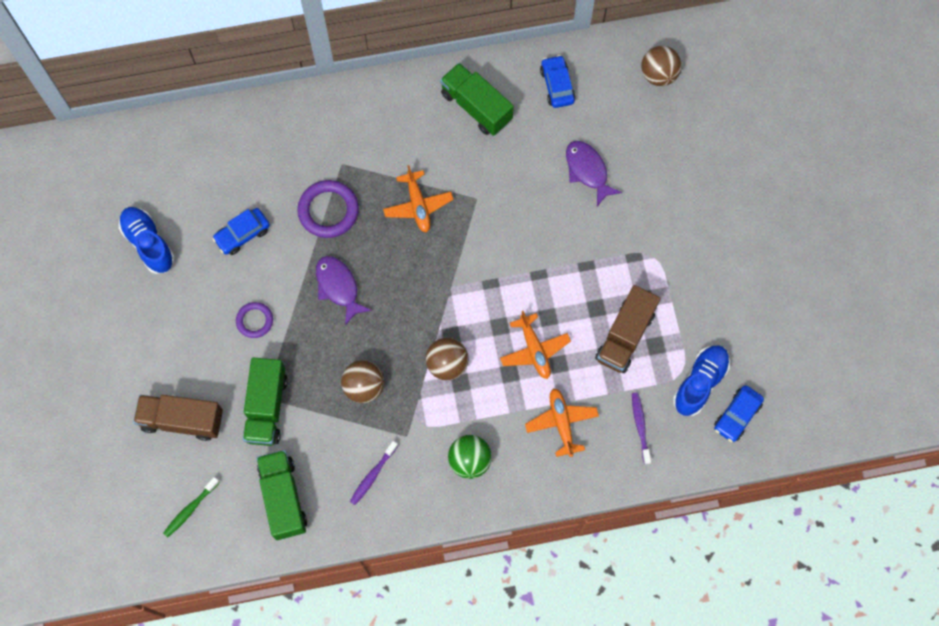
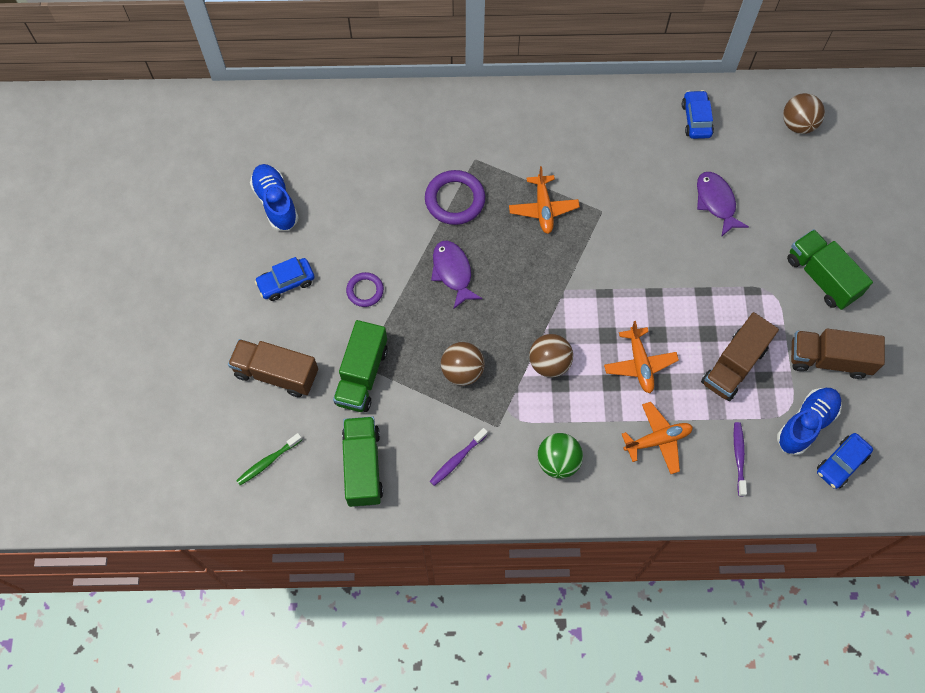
camera: 10 degrees right, 5 degrees down
blue car [212,208,270,255] -> blue car moved to [255,257,314,301]
green truck [440,63,514,136] -> green truck moved to [787,229,873,310]
orange plane [525,388,599,457] -> orange plane turned 75 degrees clockwise [622,402,693,474]
none -> brown truck [791,328,885,379]

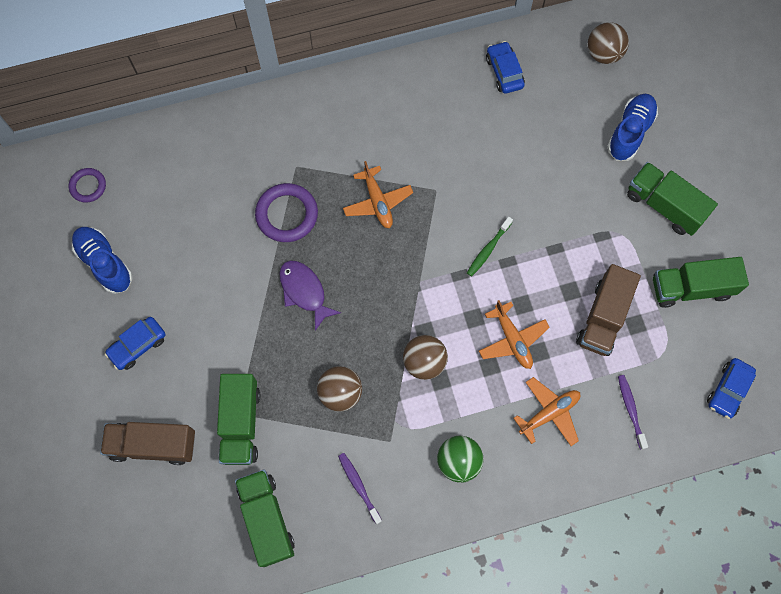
camera: 15 degrees left, 5 degrees up
green toothbrush [236,433,302,485] -> green toothbrush moved to [467,217,513,277]
purple ring [346,272,384,307] -> purple ring moved to [69,168,106,203]
purple toothbrush [430,428,488,486] -> purple toothbrush turned 120 degrees clockwise [338,453,382,524]
purple fish [697,172,749,237] -> none
blue shoe [777,388,842,455] -> blue shoe moved to [607,94,658,161]
brown truck [791,328,885,379] -> green truck [653,257,749,308]

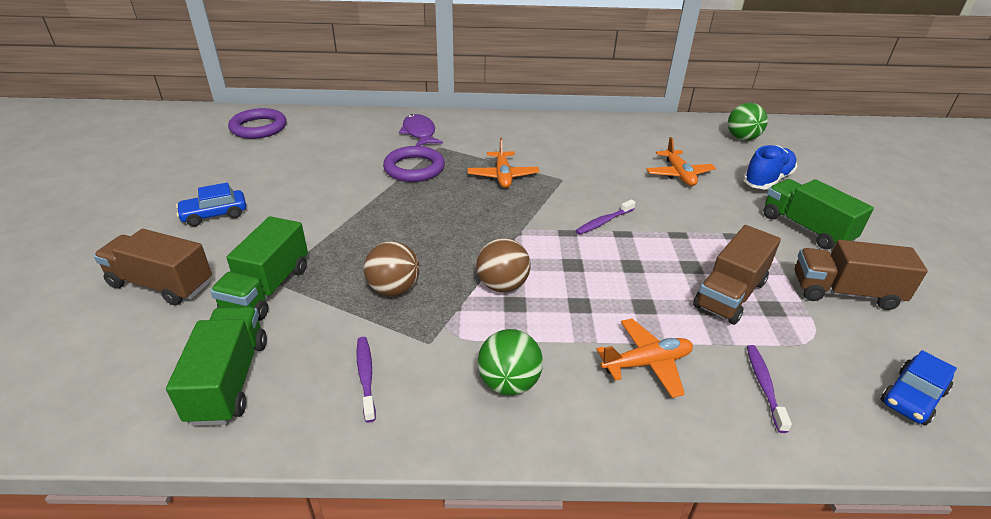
camera: 15 degrees right, 35 degrees down
purple ring [69,168,106,203] -> purple ring [228,108,287,139], size x1.68
blue shoe [72,227,132,294] -> none
purple fish [279,260,341,331] -> purple fish moved to [399,114,443,146]
green toothbrush [467,217,513,277] -> purple toothbrush [575,200,636,235]
orange plane [479,300,550,369] -> orange plane moved to [646,137,716,186]
blue car [486,41,525,94] -> none
brown ball [588,22,629,64] -> green ball [728,103,768,141]
green truck [653,257,749,308] -> brown truck [795,240,928,310]

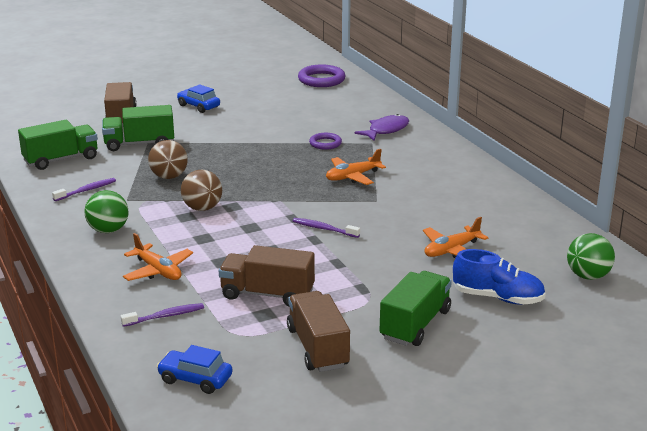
camera: 65 degrees right, 10 degrees down
purple ring [383,146,445,182] -> purple ring [309,133,342,150], size x0.60

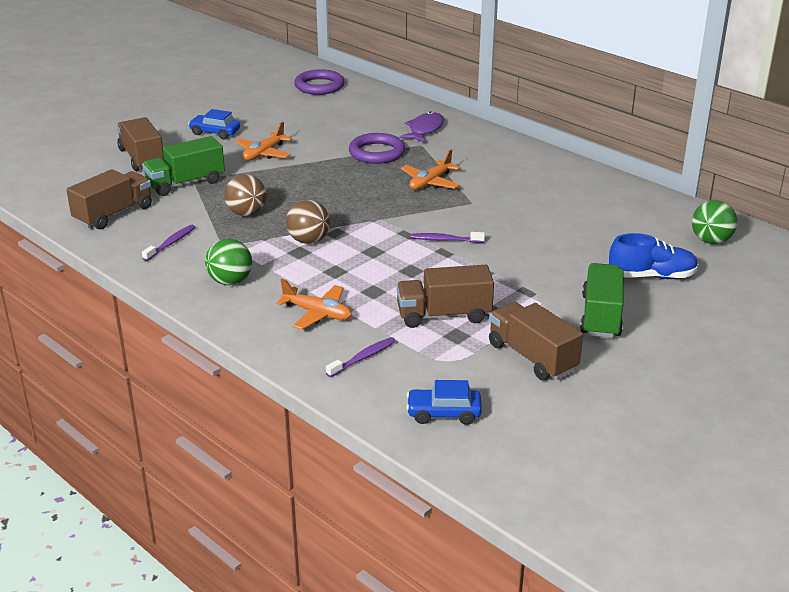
camera: 20 degrees left, 5 degrees up
green truck [18,120,98,170] -> brown truck [66,169,152,229]
purple ring [309,133,342,150] -> purple ring [349,133,405,164], size x1.68
orange plane [423,217,488,258] -> orange plane moved to [235,122,292,161]

